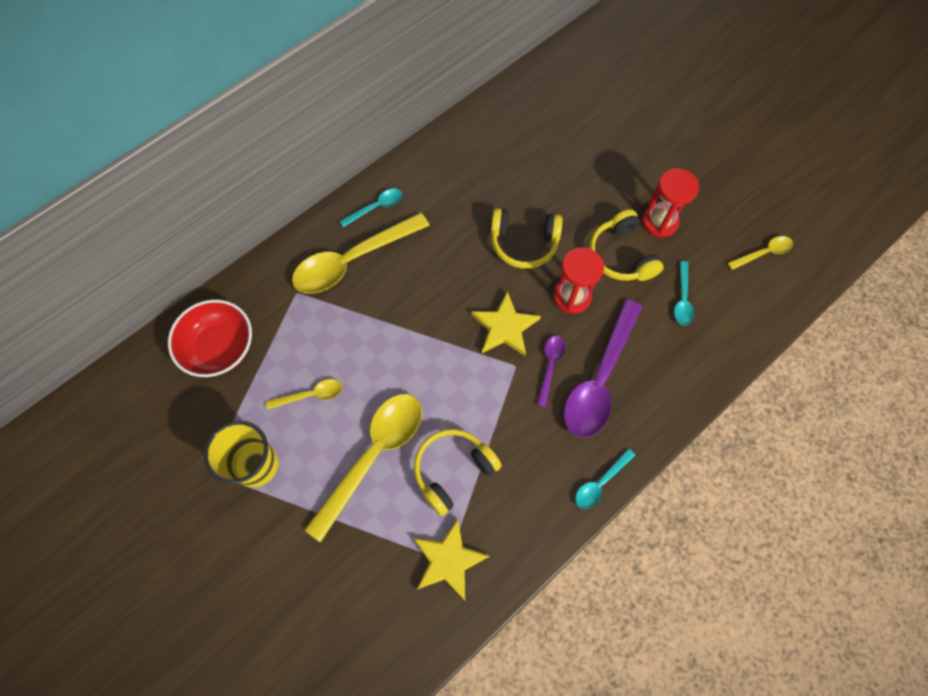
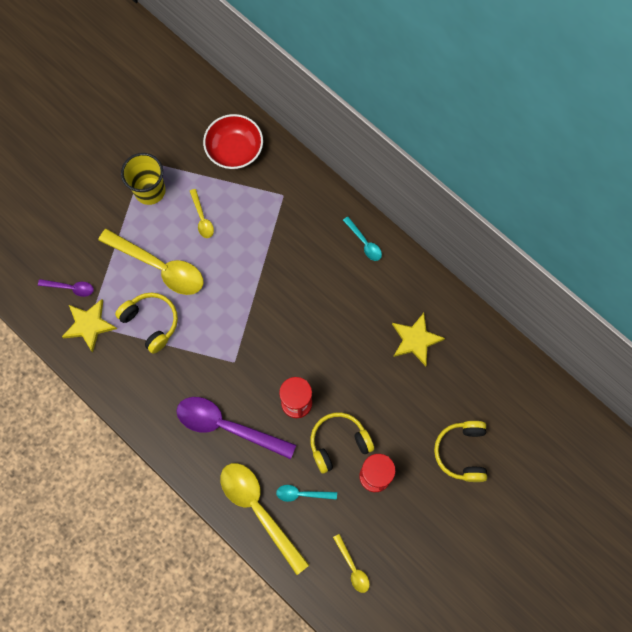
camera: 85 degrees right, 5 degrees up
yellow spoon [292,213,430,294] -> yellow spoon moved to [220,463,309,575]
yellow star [471,291,541,356] -> yellow star moved to [392,313,445,366]
yellow headphones [491,208,563,269] -> yellow headphones moved to [434,421,487,482]
purple spoon [537,336,565,407] -> purple spoon moved to [38,279,94,297]
turquoise spoon [575,448,636,509] -> none

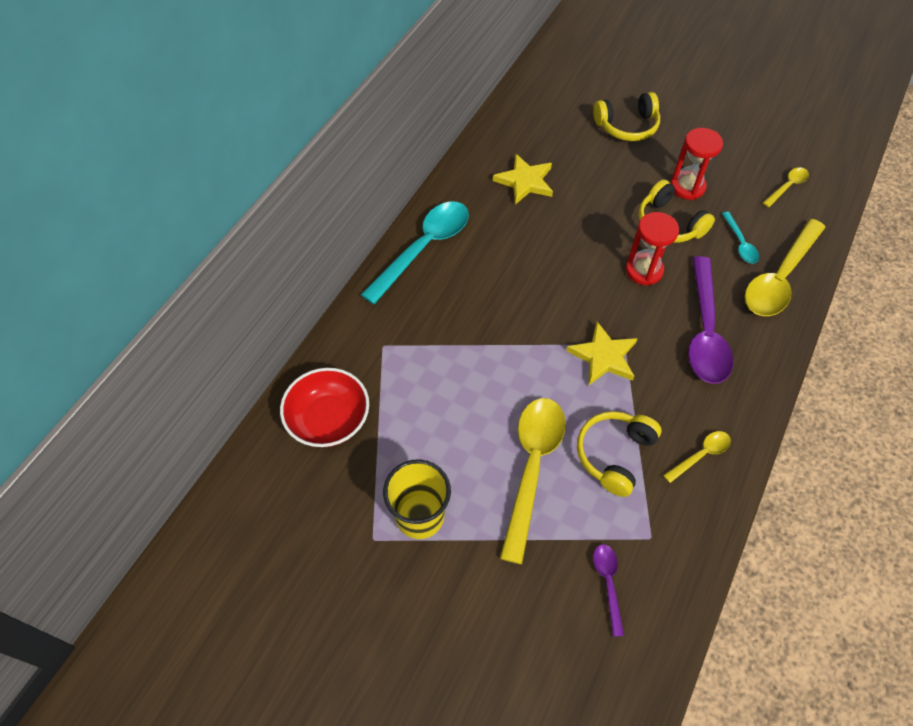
camera: 105 degrees left, 15 degrees down
yellow star [62,299,117,352] -> yellow star moved to [566,322,638,385]
yellow spoon [190,189,214,238] -> yellow spoon moved to [663,431,731,483]
turquoise spoon [343,217,382,261] -> turquoise spoon [361,201,469,304], size x2.09

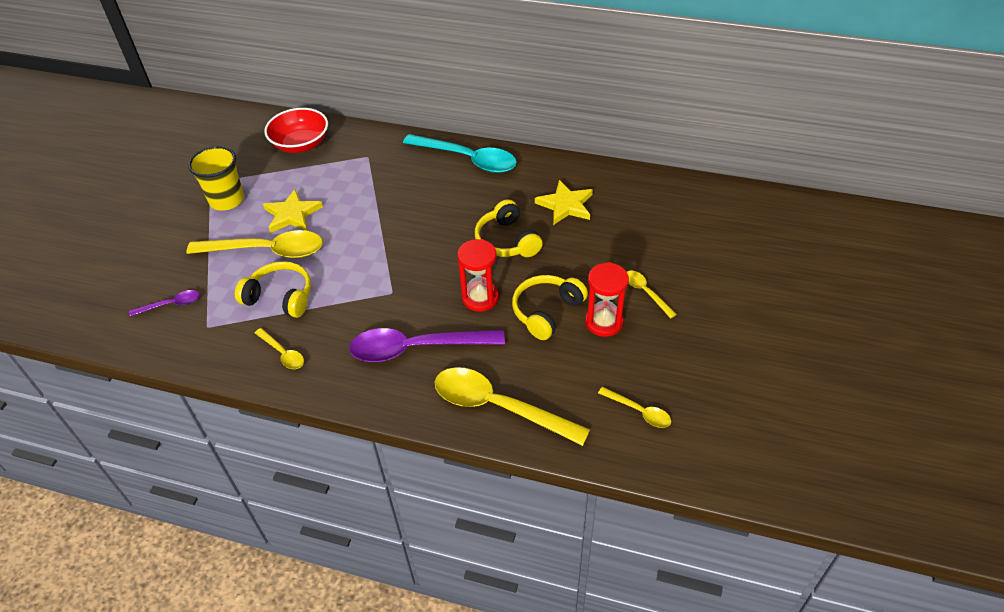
camera: 80 degrees right, 10 degrees down
yellow star [566,322,638,385] -> yellow star moved to [263,189,323,233]
yellow headphones [593,92,660,141] -> yellow headphones moved to [475,199,543,257]
turquoise spoon [722,212,759,263] -> none
none -> yellow spoon [627,271,677,318]

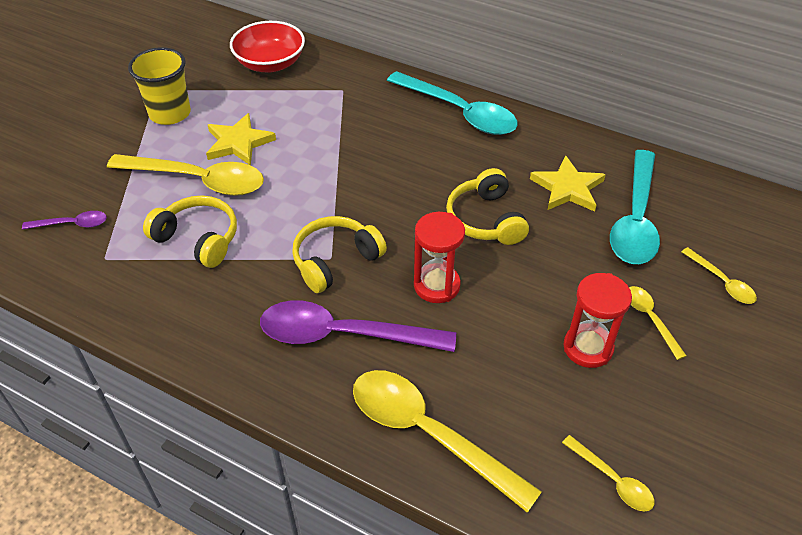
camera: 10 degrees right, 0 degrees up
yellow spoon [255,328,304,369] -> yellow spoon moved to [682,247,757,304]
yellow headphones [512,275,588,340] -> yellow headphones moved to [292,216,387,293]
none -> turquoise spoon [610,150,660,264]

